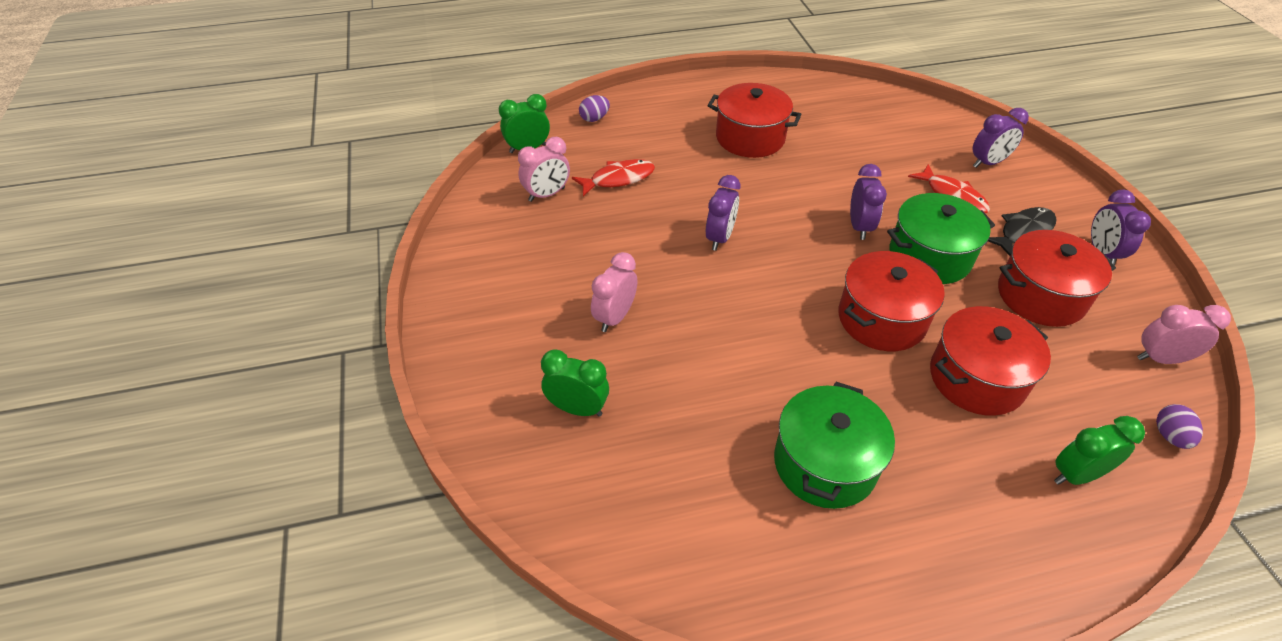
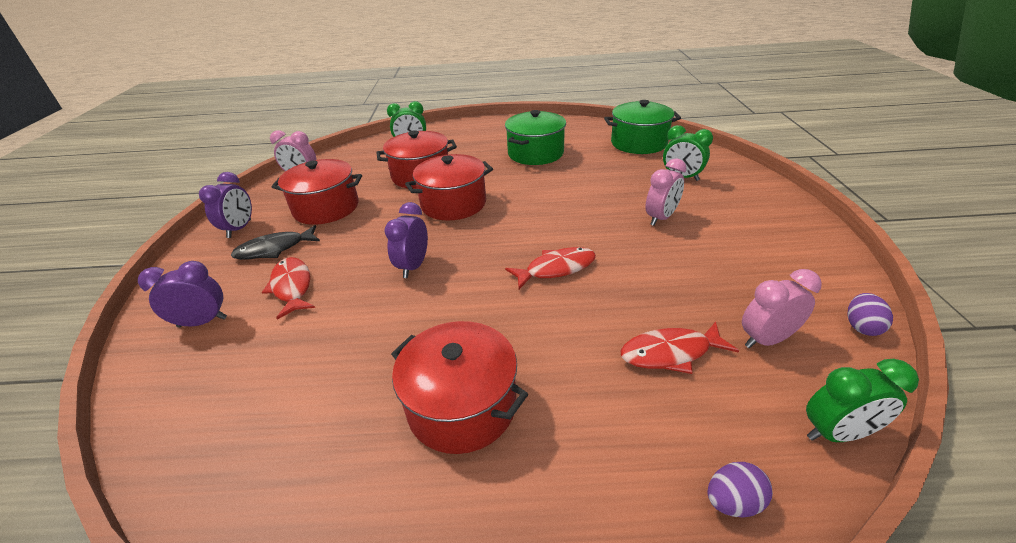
camera: 165 degrees left, 10 degrees down
purple clock [706,175,740,251] -> red fish [505,247,596,289]
green pot [887,193,995,284] -> green pot moved to [604,100,681,154]
purple egg [1156,404,1203,449] -> purple egg moved to [847,293,893,336]

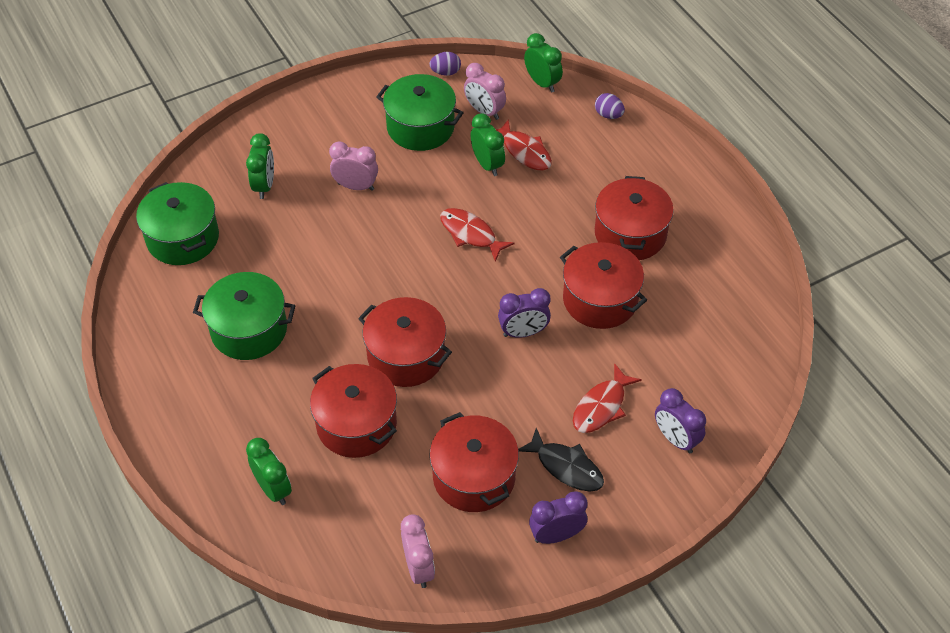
camera: 120 degrees left, 15 degrees up
none -> green pot [376,74,464,151]
none -> green clock [471,113,505,176]
none -> red pot [560,242,647,329]

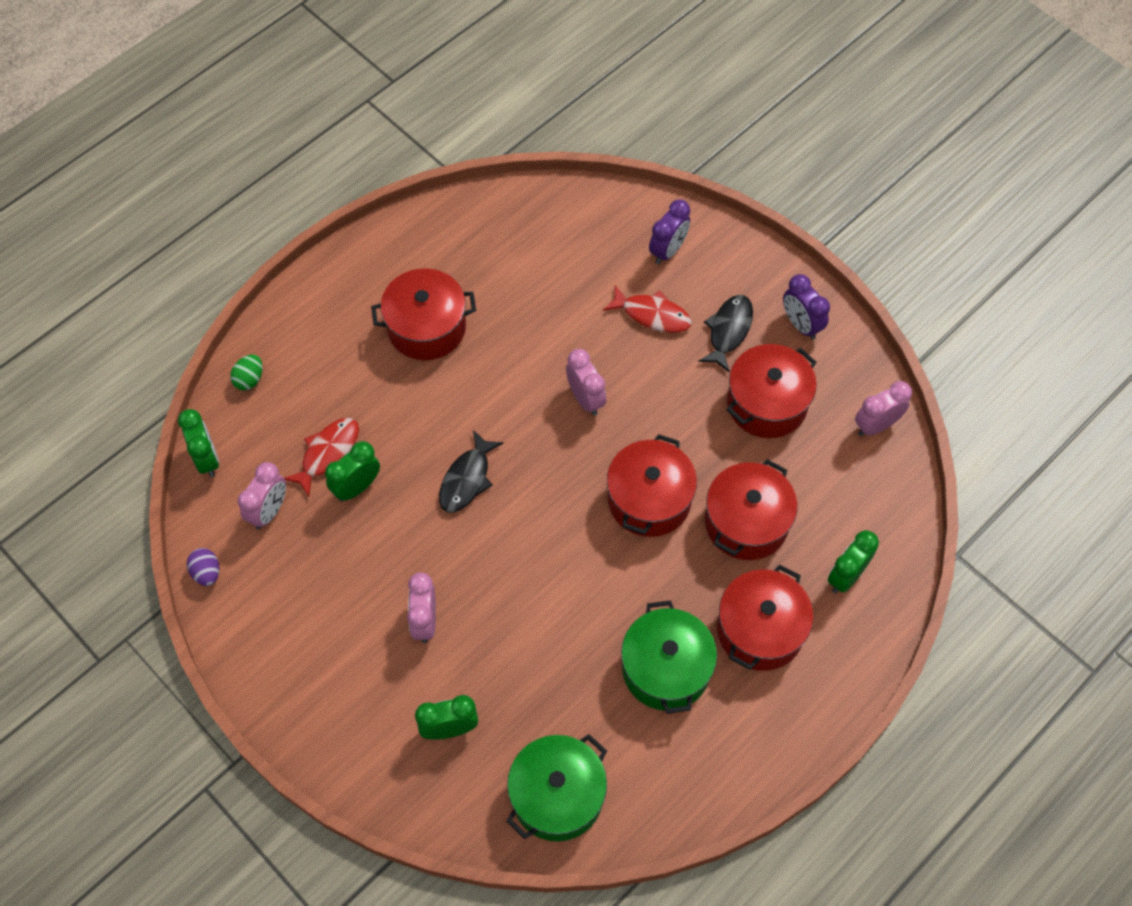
camera: 105 degrees left, 10 degrees up
green pot [376,74,464,151] -> none
red fish [440,208,515,262] -> black fish [439,430,504,513]
purple clock [498,288,551,338] -> pink clock [566,349,606,416]
green clock [524,33,563,93] -> green clock turned 120 degrees clockwise [178,409,219,477]
red pot [560,242,647,329] -> red pot moved to [717,565,814,671]
purple egg [595,93,625,119] -> green egg [230,354,262,390]

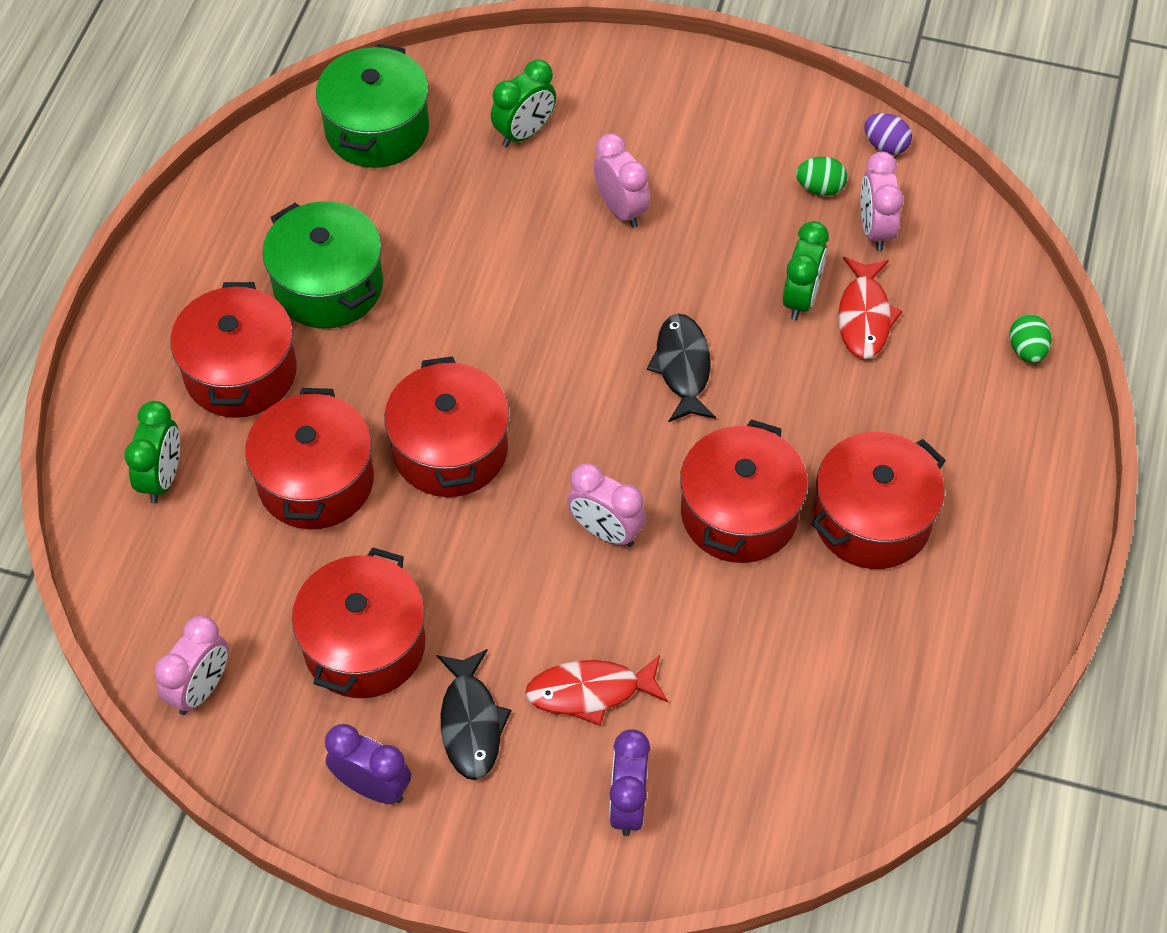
camera: 150 degrees right, 5 degrees down
green clock [178,409,219,477] -> none
none -> red pot [680,419,808,563]
none -> green egg [796,157,847,196]

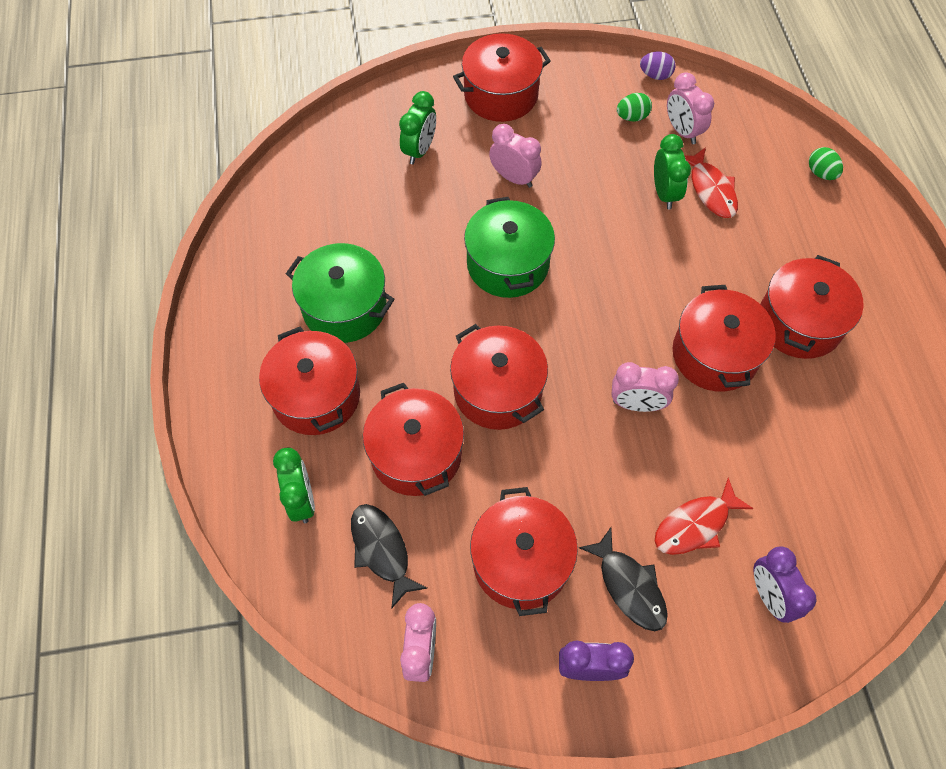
camera: 25 degrees left, 5 degrees up
green pot [316,44,429,168] -> green pot moved to [464,197,555,298]
black fish [647,314,716,422] -> black fish moved to [351,504,428,609]
none -> red pot [453,33,551,122]

